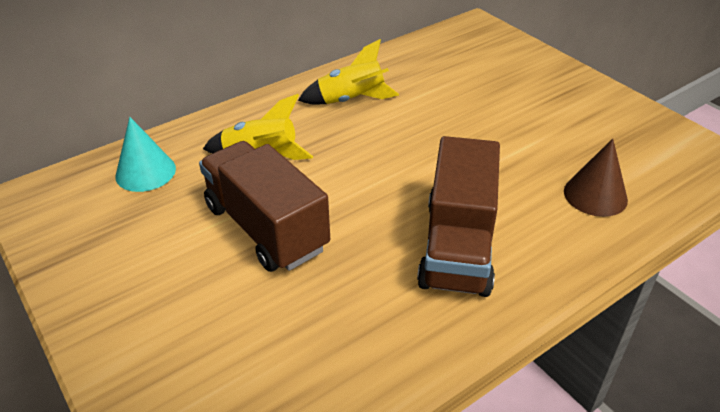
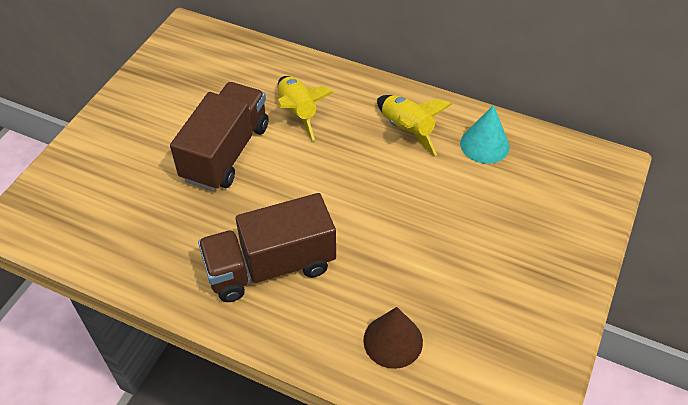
camera: 60 degrees right, 10 degrees up
turquoise cone [116,117,176,192] -> turquoise cone moved to [460,105,510,164]

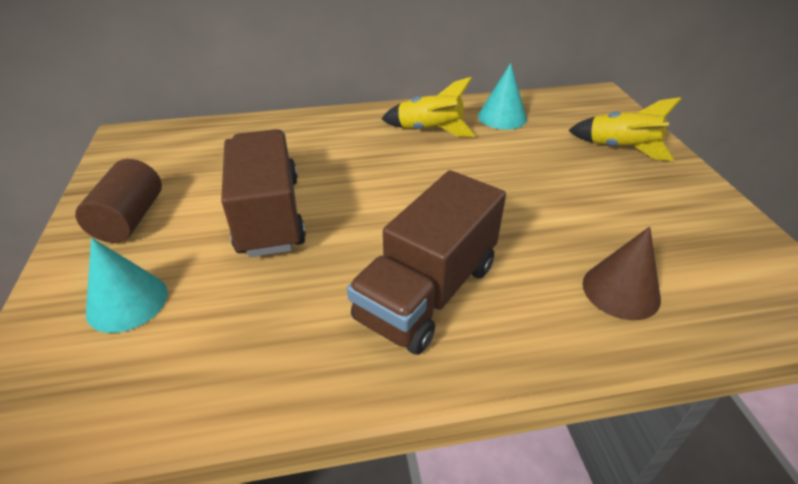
camera: 35 degrees left, 10 degrees down
yellow rocket [277,76,333,141] -> yellow rocket moved to [569,97,681,161]
none -> brown cylinder [75,159,162,243]
none -> turquoise cone [86,238,168,333]

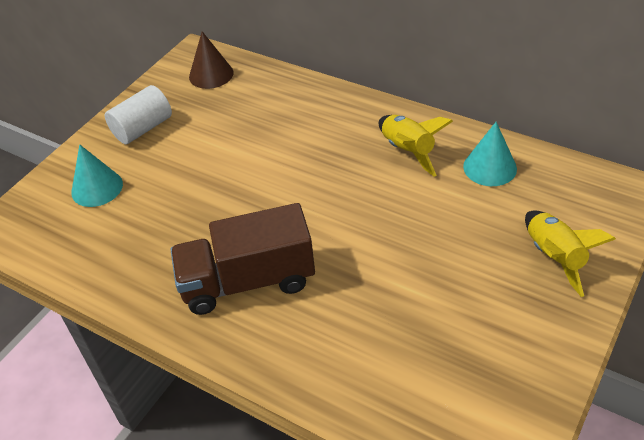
camera: 45 degrees right, 5 degrees up
brown cylinder [75,159,162,243] -> white cylinder [105,85,172,144]
brown truck [221,129,306,257] -> none
brown cone [583,226,661,320] -> brown cone moved to [189,31,234,89]

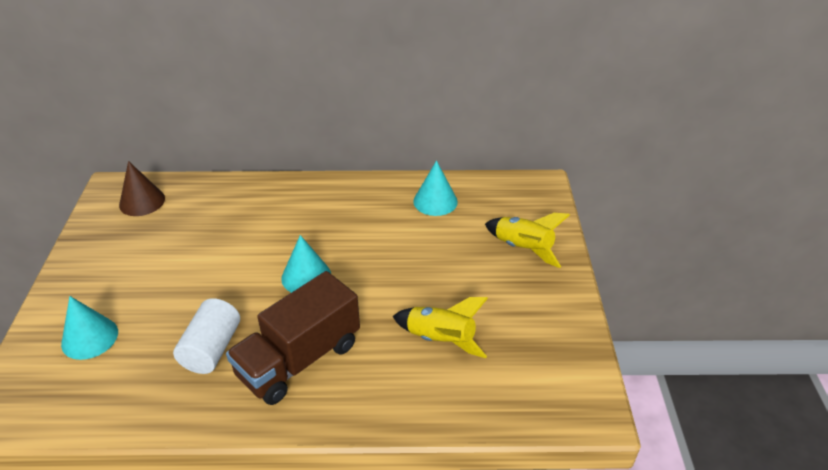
camera: 35 degrees left, 5 degrees down
white cylinder [105,85,172,144] -> white cylinder moved to [173,298,240,374]
yellow rocket [379,115,453,177] -> yellow rocket moved to [393,297,488,358]
none -> turquoise cone [281,235,331,293]

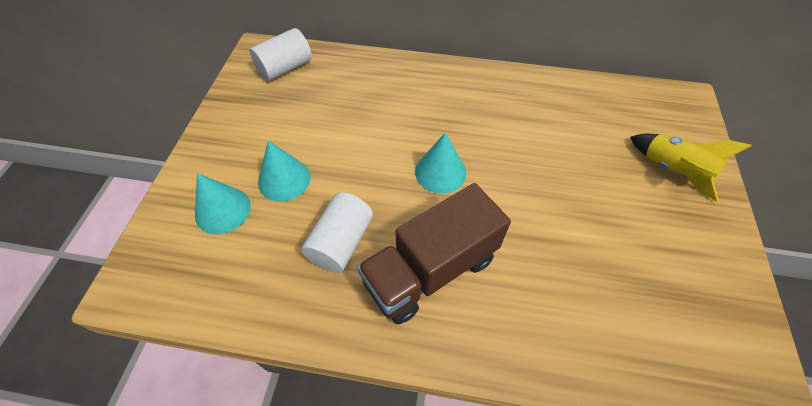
camera: 10 degrees right, 15 degrees up
brown cone [119,161,165,216] -> white cylinder [250,28,312,81]
yellow rocket [393,297,488,358] -> none
turquoise cone [413,161,458,216] -> turquoise cone moved to [258,140,310,202]

